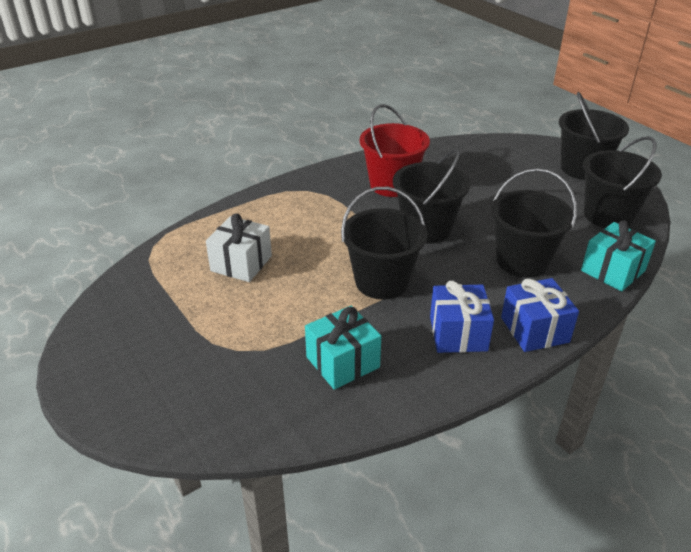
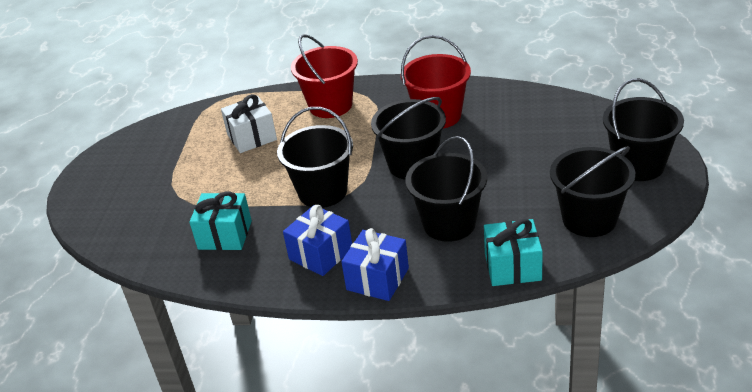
camera: 45 degrees right, 0 degrees up
none -> red bucket [291,34,358,118]

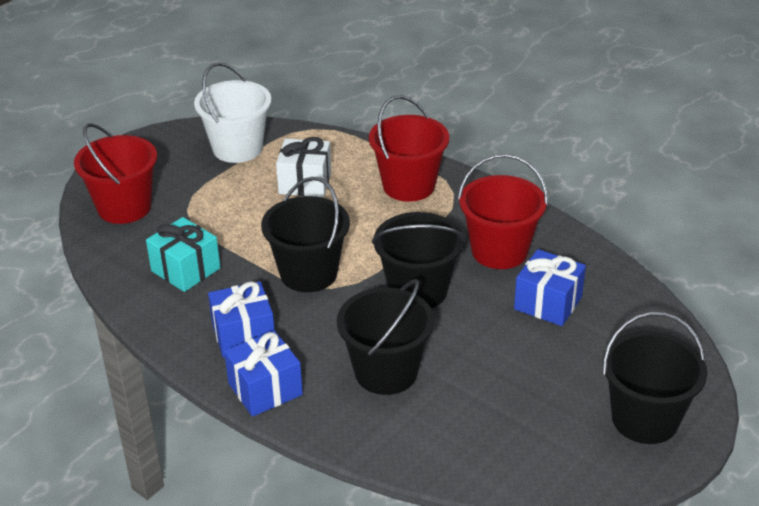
camera: 30 degrees right, 0 degrees up
turquoise gift [484,219,543,286] -> none
black bucket [550,146,635,237] -> none
none -> red bucket [74,123,157,224]
none -> white bucket [194,62,272,163]
none -> blue gift [514,249,586,326]

